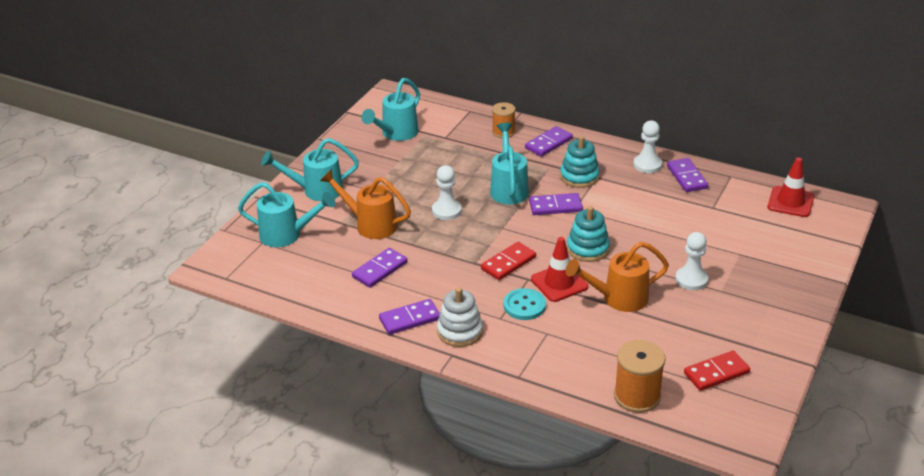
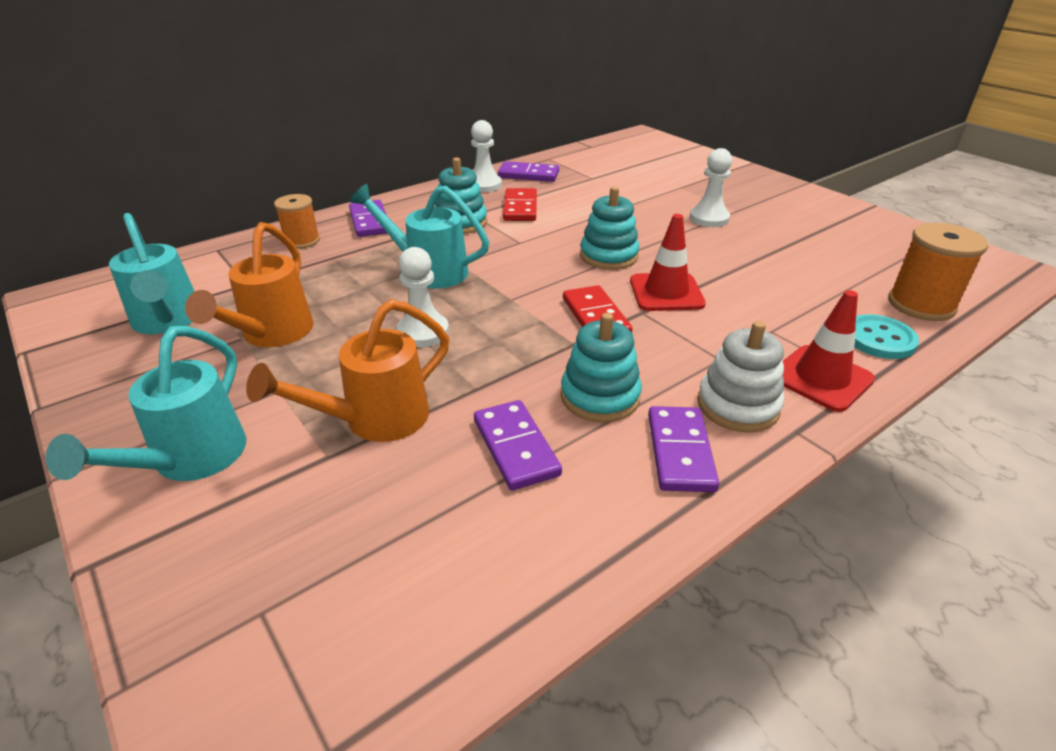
camera: 65 degrees left, 0 degrees up
turquoise watering can [238,182,335,247] -> none
turquoise button [504,288,546,320] -> turquoise button moved to [855,314,919,359]
purple domino [529,193,583,215] -> none
orange watering can [565,242,669,312] -> orange watering can moved to [185,222,314,347]
red domino [684,350,750,391] -> red domino moved to [503,188,537,221]
red traffic cone [768,157,814,217] -> red traffic cone moved to [783,290,875,412]
none -> turquoise stacking toy [561,313,642,423]

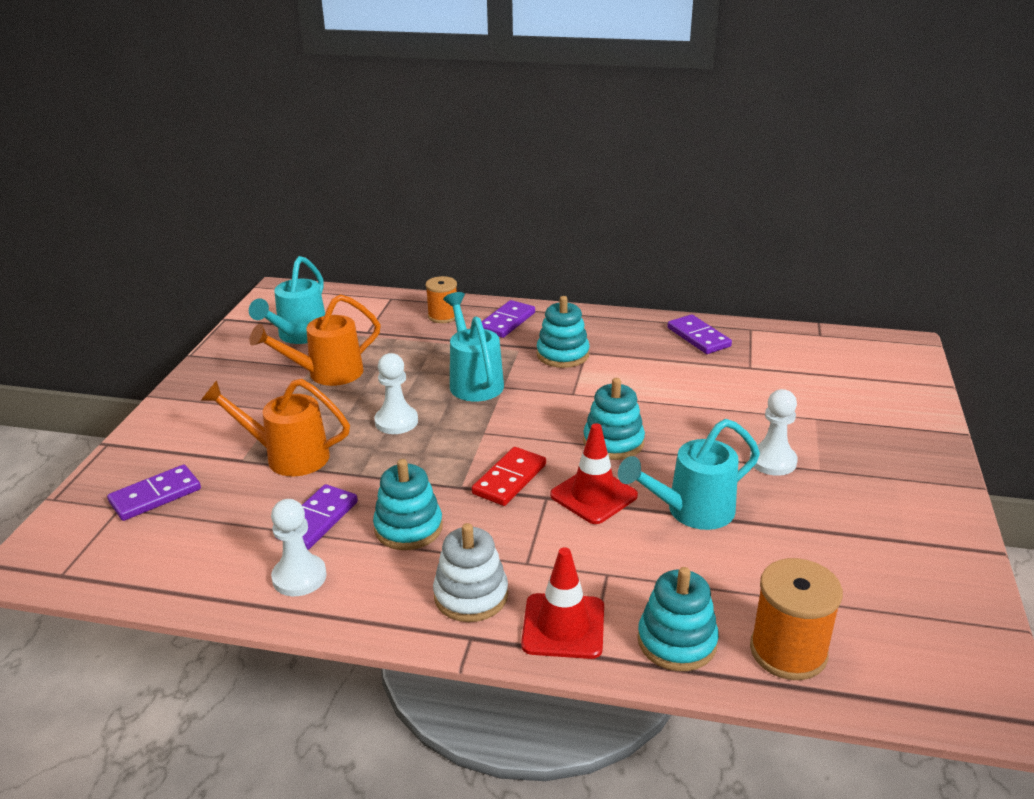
camera: 50 degrees right, 5 degrees down
turquoise watering can [46,326,246,481] -> turquoise watering can moved to [618,419,760,530]
white pawn [471,120,502,192] -> white pawn moved to [271,499,327,596]
red domino [503,188,537,221] -> none
purple domino [648,406,719,492] -> purple domino moved to [107,465,201,521]
turquoise button [855,314,919,359] -> turquoise stacking toy [638,567,719,671]

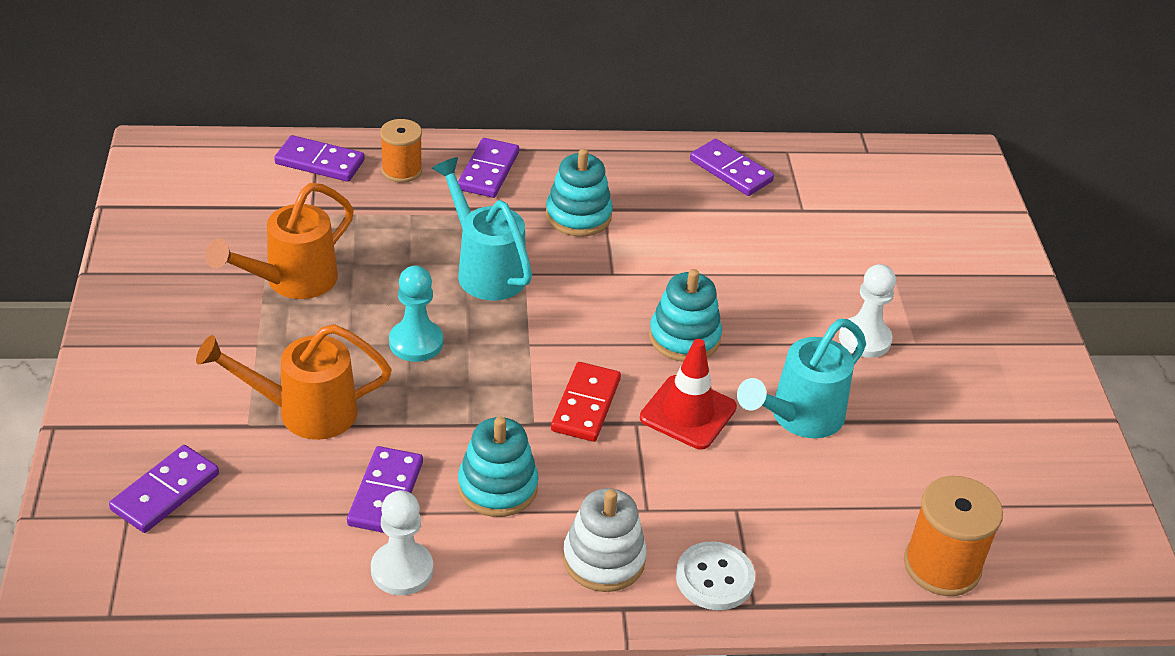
camera: 20 degrees left, 10 degrees up
turquoise watering can [249,256,325,344] -> none
white pawn [374,353,418,434] -> turquoise pawn [389,266,443,362]
red traffic cone [521,547,604,659] -> white button [676,541,755,610]
turquoise stacking toy [638,567,719,671] -> none
none -> purple domino [274,135,365,182]

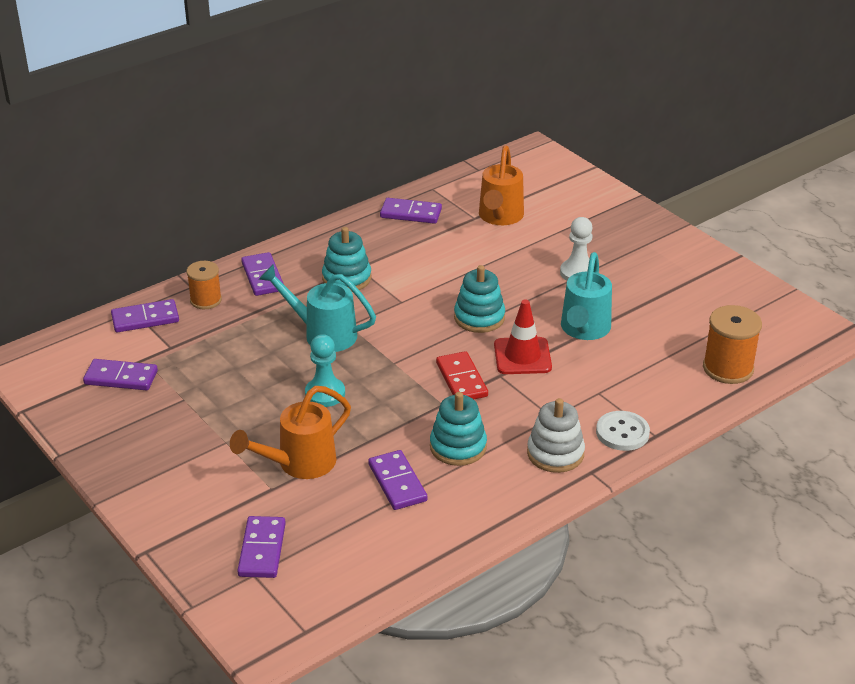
camera: 30 degrees left, 5 degrees down
orange watering can [206,183,354,299] -> orange watering can moved to [479,145,524,225]
white pawn [371,490,433,595] -> none
none -> purple domino [83,359,158,390]

